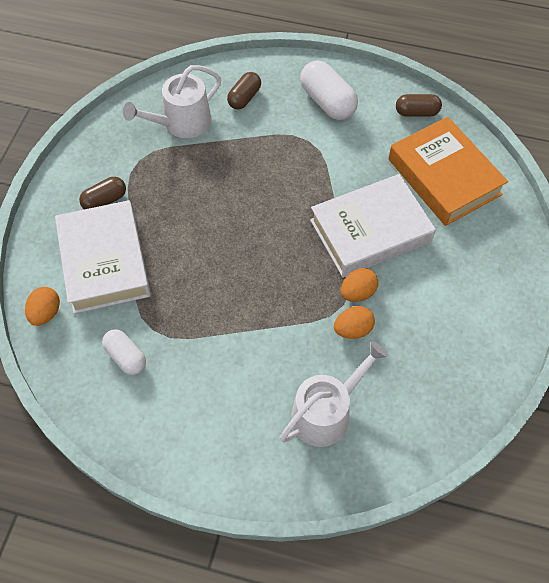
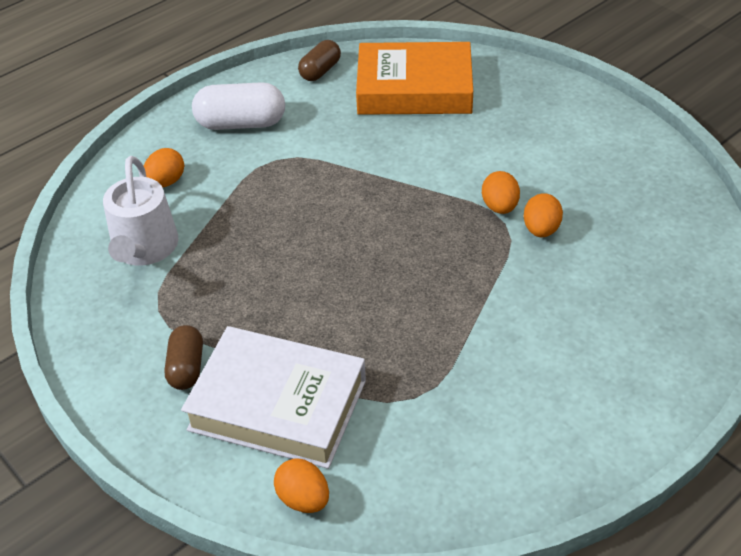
camera: 55 degrees left, 15 degrees down
white capsule [102,329,146,375] -> none
brown capsule [227,72,261,109] -> orange egg [144,148,184,188]
white watering can [280,341,388,447] -> none
white book [310,174,436,278] -> none

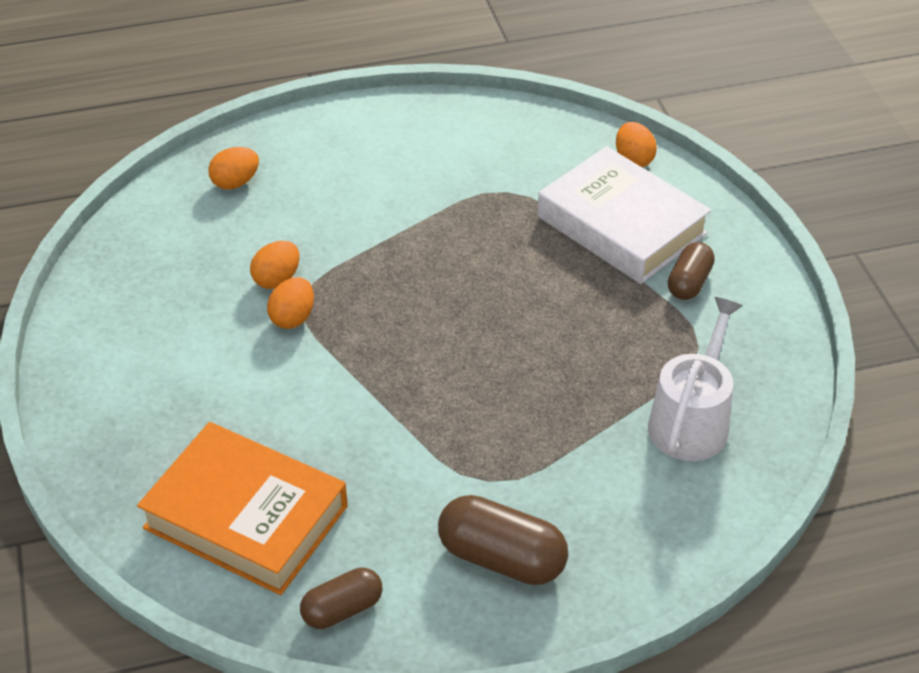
camera: 155 degrees left, 0 degrees up
orange egg [144,148,184,188] -> orange egg moved to [208,147,259,190]
white capsule [192,82,285,130] -> brown capsule [438,495,568,585]

